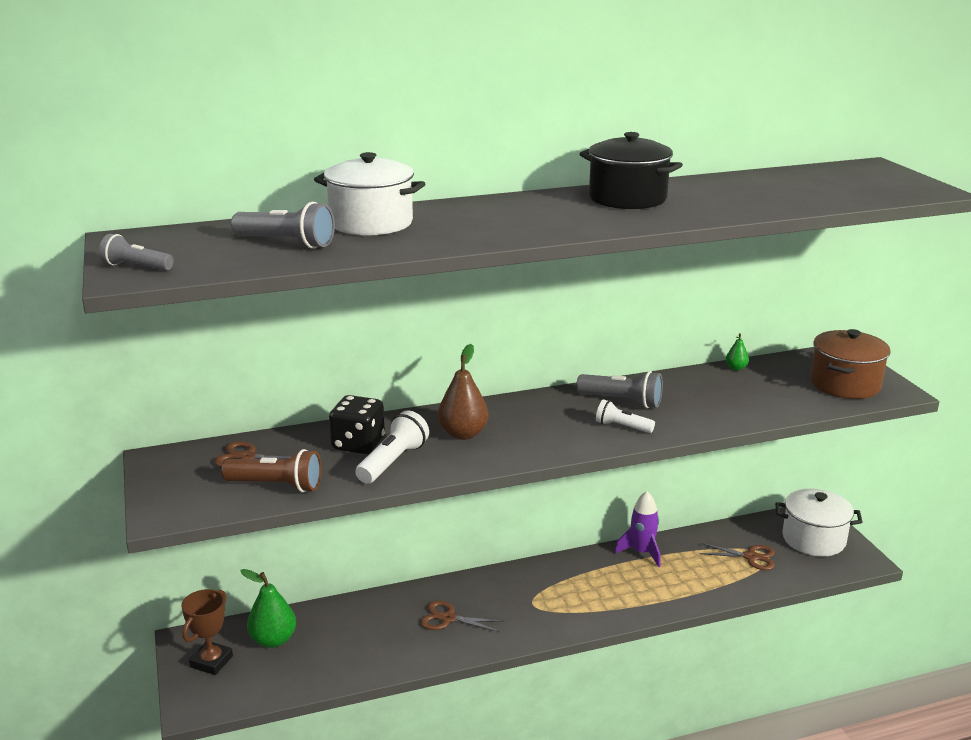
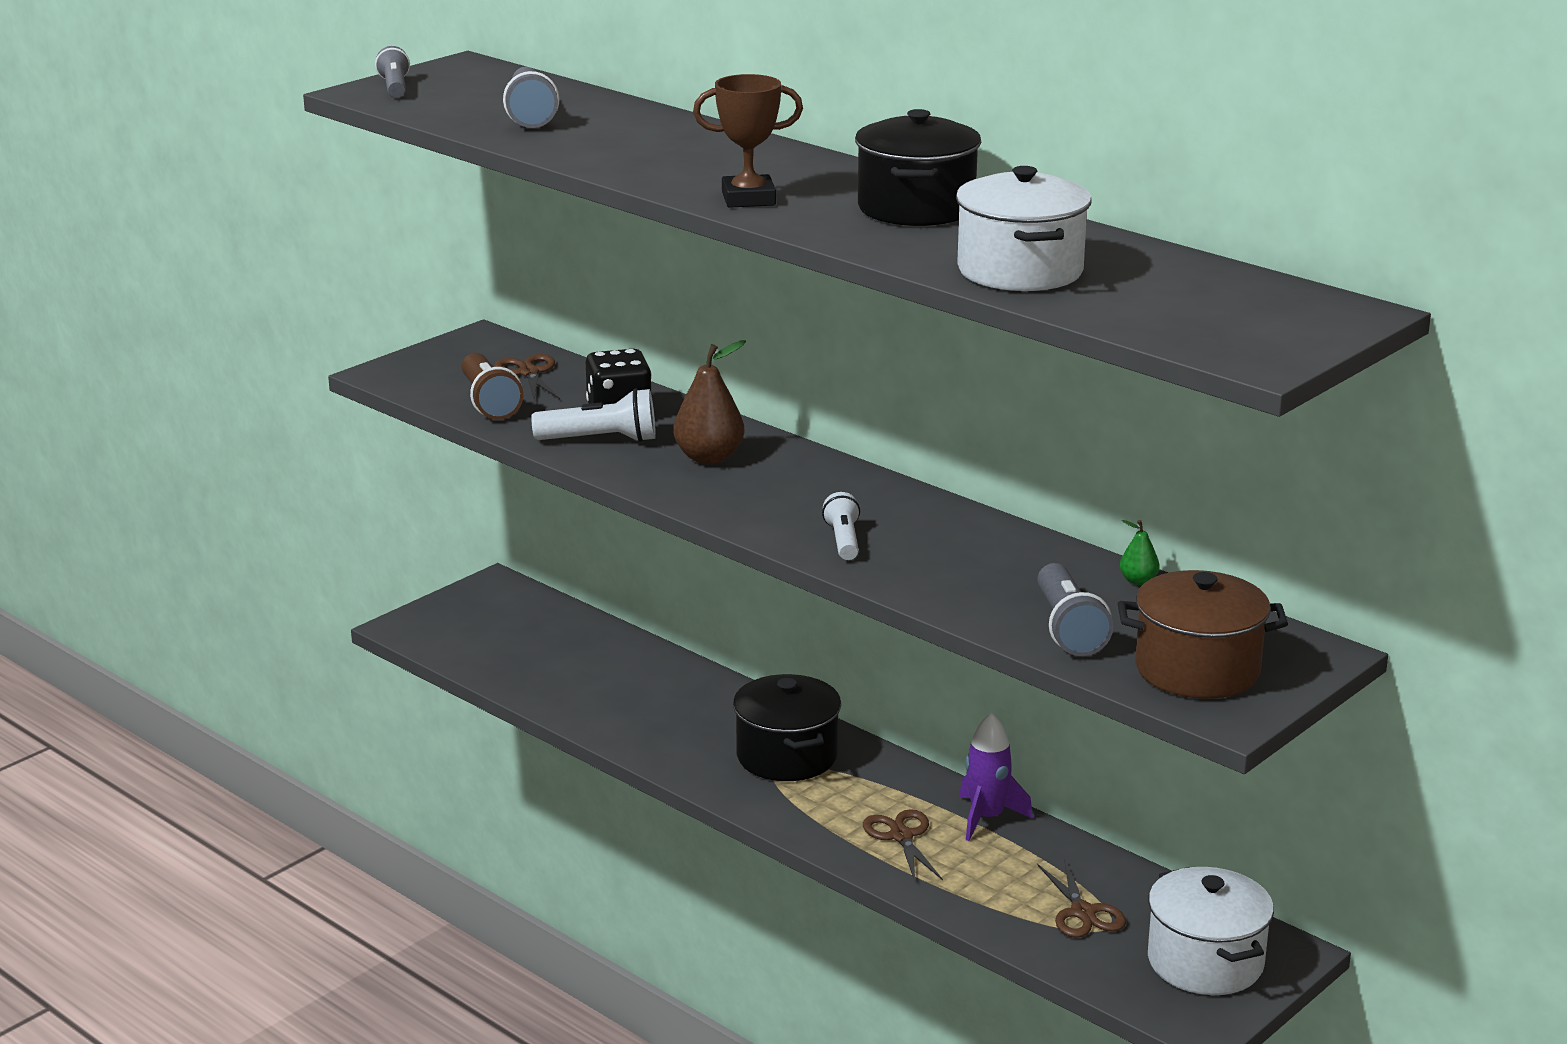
camera: 60 degrees right, 0 degrees up
brown trophy [181,589,233,675] -> brown trophy moved to [693,74,803,208]
green pear [240,569,296,648] -> none
white pot [314,152,425,236] -> white pot moved to [956,166,1092,291]
brown scissors [420,601,504,632] -> brown scissors moved to [863,809,943,881]
grey flashlight [576,371,663,408] -> grey flashlight moved to [1037,563,1113,656]
none -> black pot [733,674,841,781]

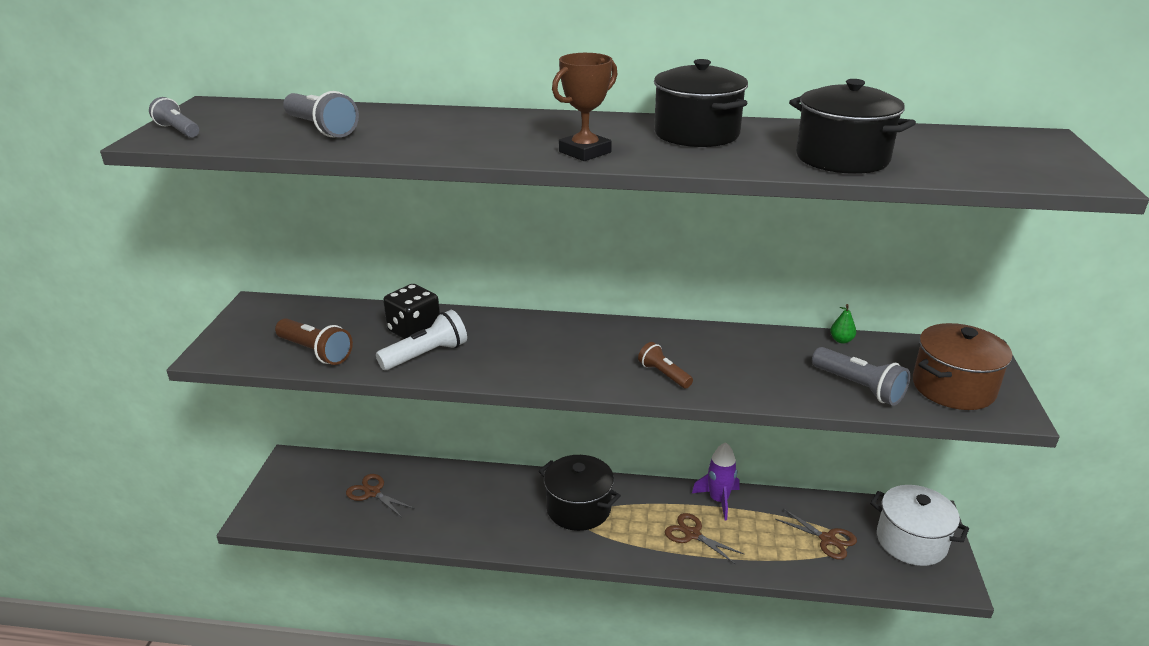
camera: 35 degrees left, 5 degrees up
brown scissors [494,354,560,401] -> brown scissors moved to [346,474,415,517]
brown pear [673,340,746,464] -> none
white flashlight [822,492,860,560] -> brown flashlight [638,342,693,389]
white pot [956,166,1092,291] -> black pot [789,79,916,174]

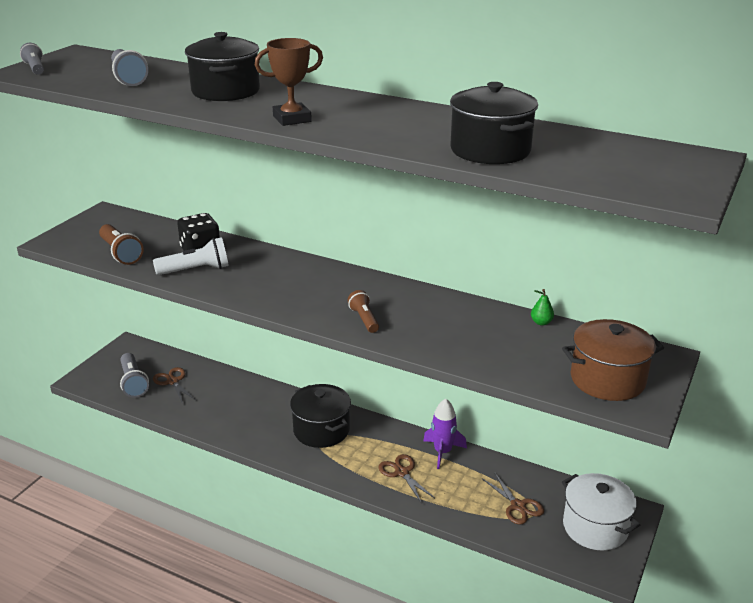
camera: 20 degrees right, 0 degrees up
black pot [654,59,748,147] -> black pot moved to [185,32,260,101]
grey flashlight [812,347,910,406] -> grey flashlight moved to [120,353,149,398]

